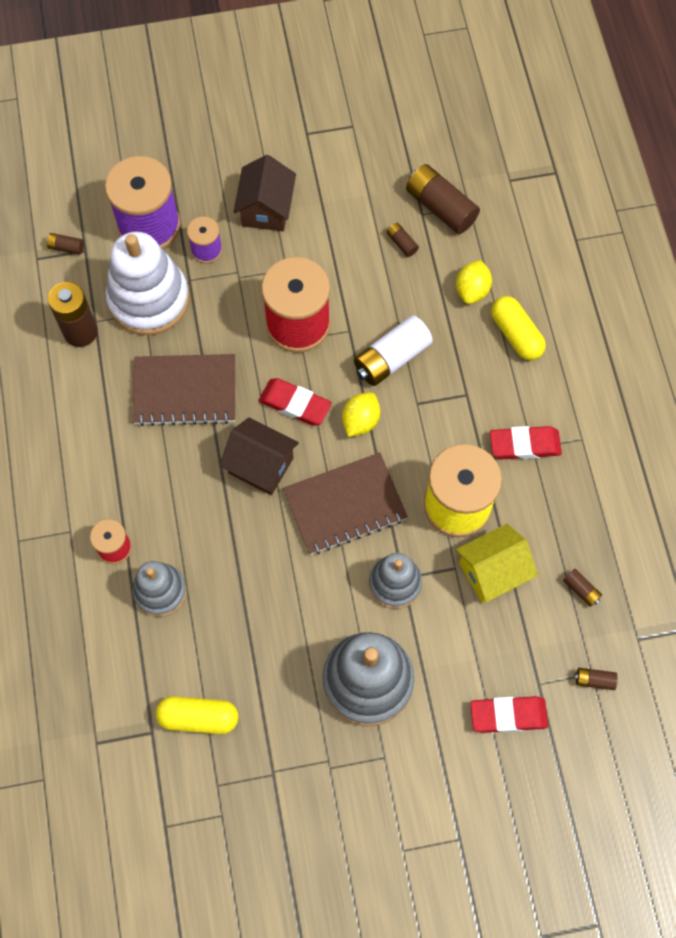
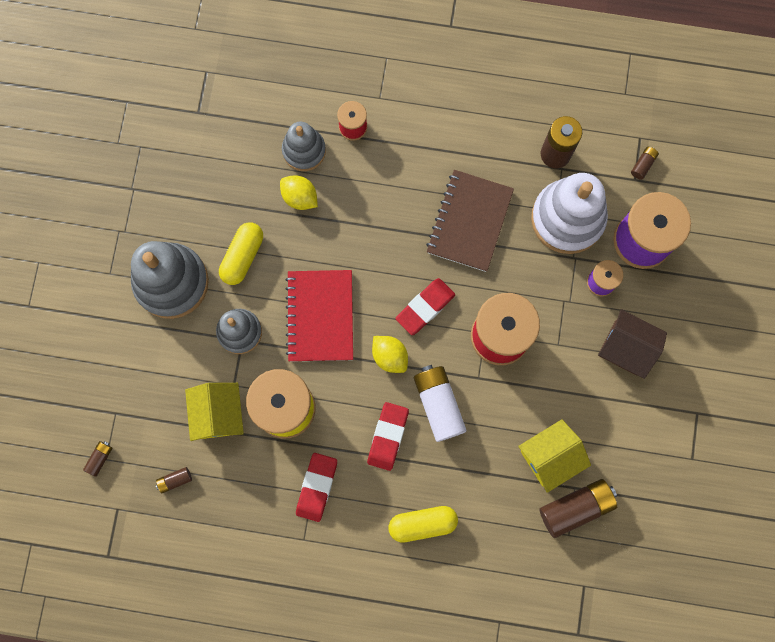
camera: 110 degrees right, 10 degrees up
yellow capsule [156,696,239,734] -> yellow capsule moved to [219,222,263,285]
brown house [219,418,299,495] -> none
brown notebook [283,453,408,555] -> red notebook [285,270,353,362]
brown battery [387,223,419,257] -> yellow house [518,419,591,493]
yellow lemon [456,260,492,304] -> yellow lemon moved to [280,175,318,210]
red eraser [470,696,548,733] -> red eraser moved to [367,402,409,471]

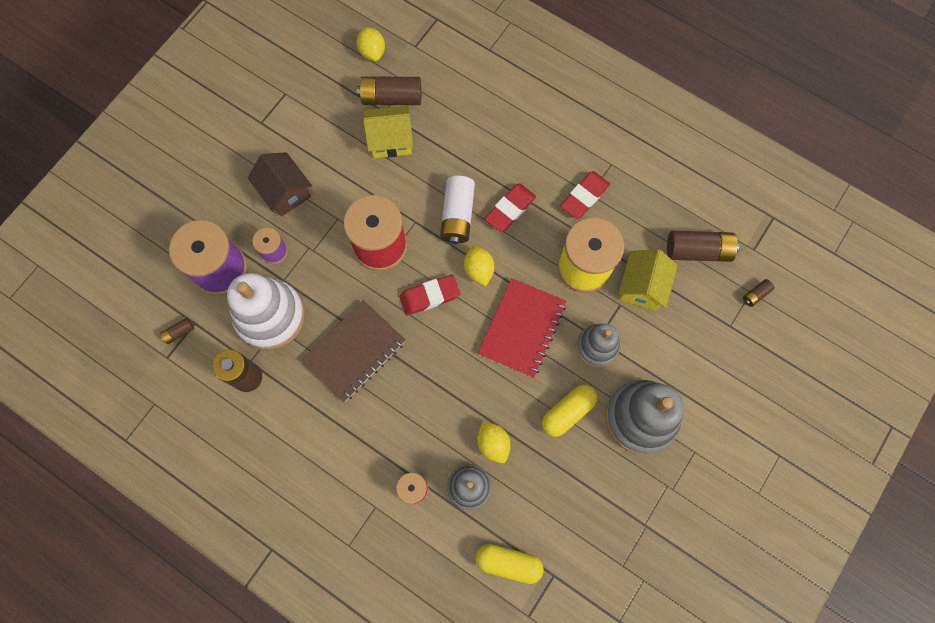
camera: 155 degrees left, 5 degrees down
brown battery [156,467,192,493] -> brown battery [667,231,739,262], size x2.15
yellow capsule [388,506,458,543] -> yellow capsule moved to [475,544,544,584]
none -> yellow lemon [357,27,385,61]

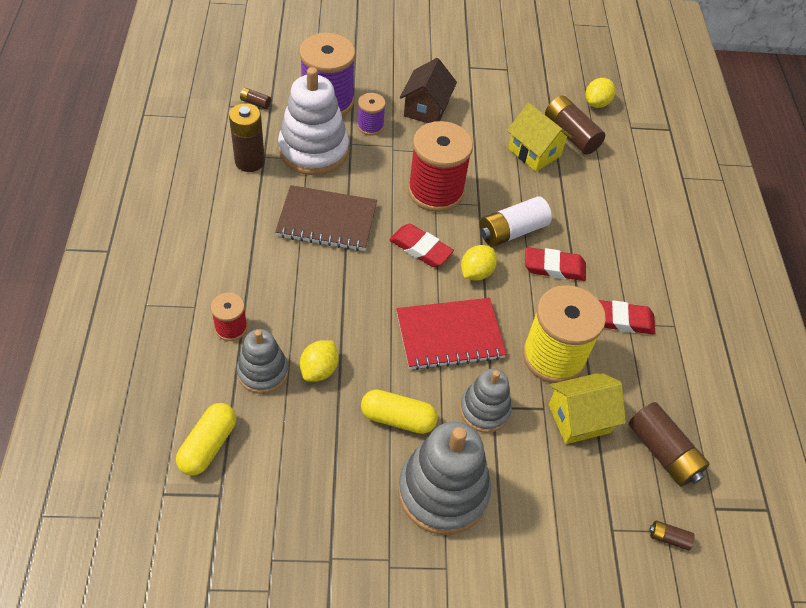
camera: 50 degrees right, 20 degrees down
yellow capsule [475,544,544,584] -> yellow capsule turned 45 degrees clockwise [176,403,236,476]

